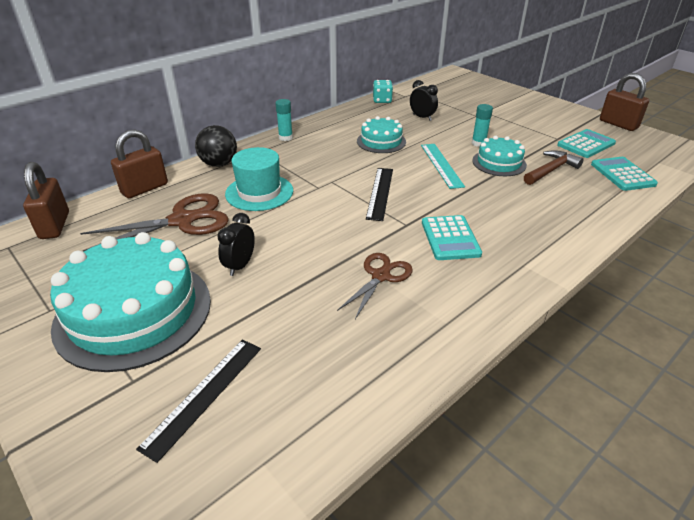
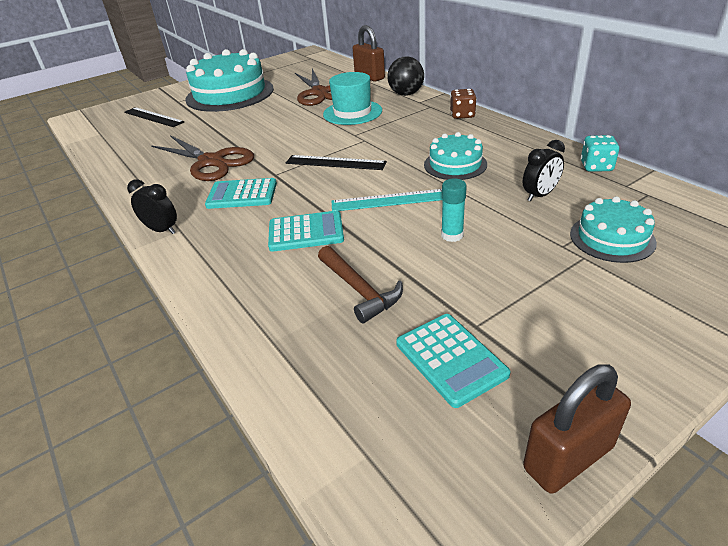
camera: 100 degrees right, 0 degrees up
brown padlock [23,162,69,239] -> none
black clock [217,213,255,276] -> black clock moved to [127,179,177,234]
turquoise glue stick [275,99,293,141] -> brown dice [450,89,477,119]
brown scissors [337,253,413,319] -> brown scissors [151,135,254,181], size x1.60
turquoise cake [472,136,527,176] -> turquoise cake moved to [570,196,657,263]
turquoise calculator [591,157,658,191] -> turquoise calculator moved to [268,211,344,252]

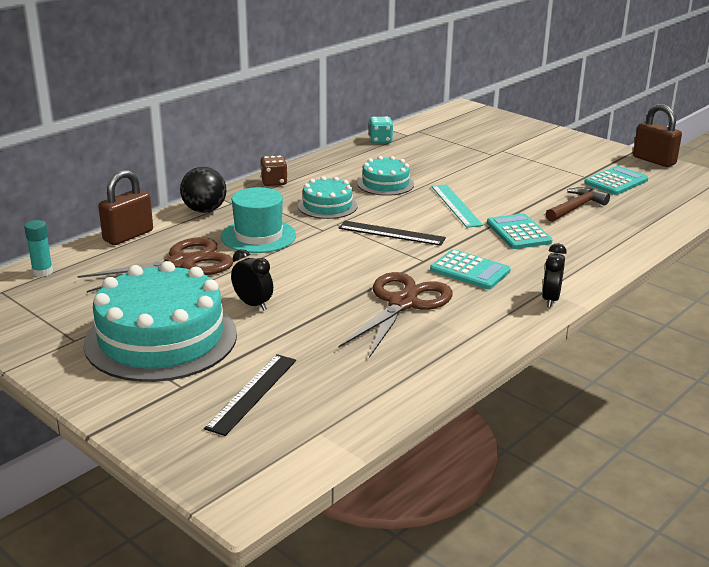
camera: 105 degrees left, 10 degrees down
turquoise calculator [205,178,277,209] -> turquoise calculator turned 45 degrees counterclockwise [430,249,511,289]
black ruler [286,155,387,170] -> black ruler turned 75 degrees counterclockwise [339,221,446,246]
turquoise glue stick [441,178,467,242] -> turquoise glue stick moved to [24,220,53,277]
black clock [523,140,565,202] -> black clock moved to [231,249,273,311]
turquoise cake [570,196,657,263] -> turquoise cake moved to [298,176,358,219]

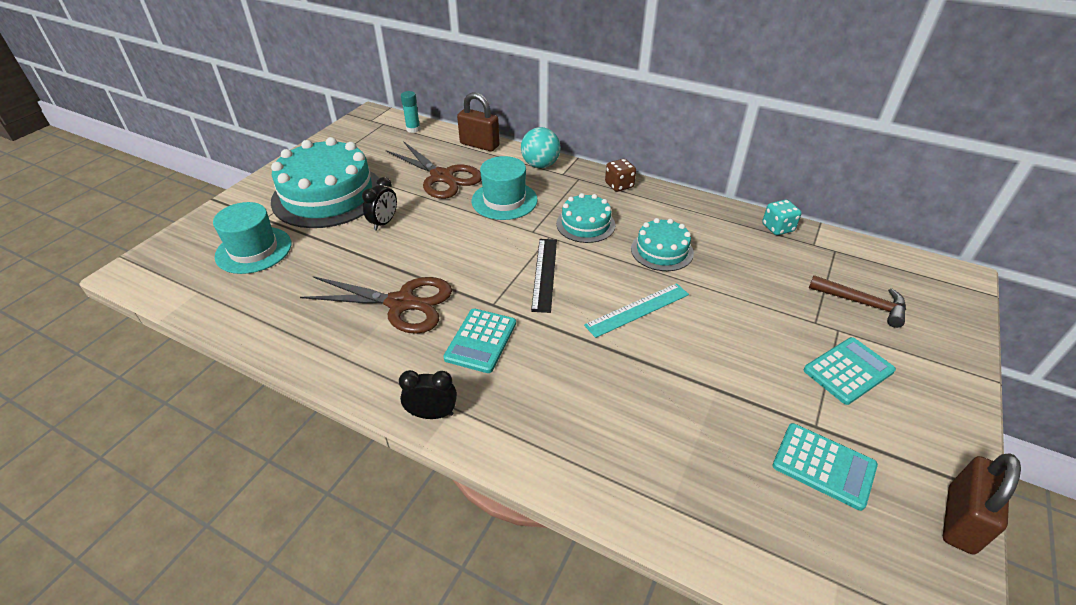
camera: 75 degrees right, 15 degrees up
black ball [180,167,226,213] -> turquoise ball [521,127,561,168]
black ruler [204,354,296,436] -> turquoise hat [213,202,291,274]
turquoise calculator [487,213,553,249] -> turquoise calculator moved to [804,337,896,405]
brown hammer [545,187,610,222] -> brown hammer moved to [809,275,906,328]

